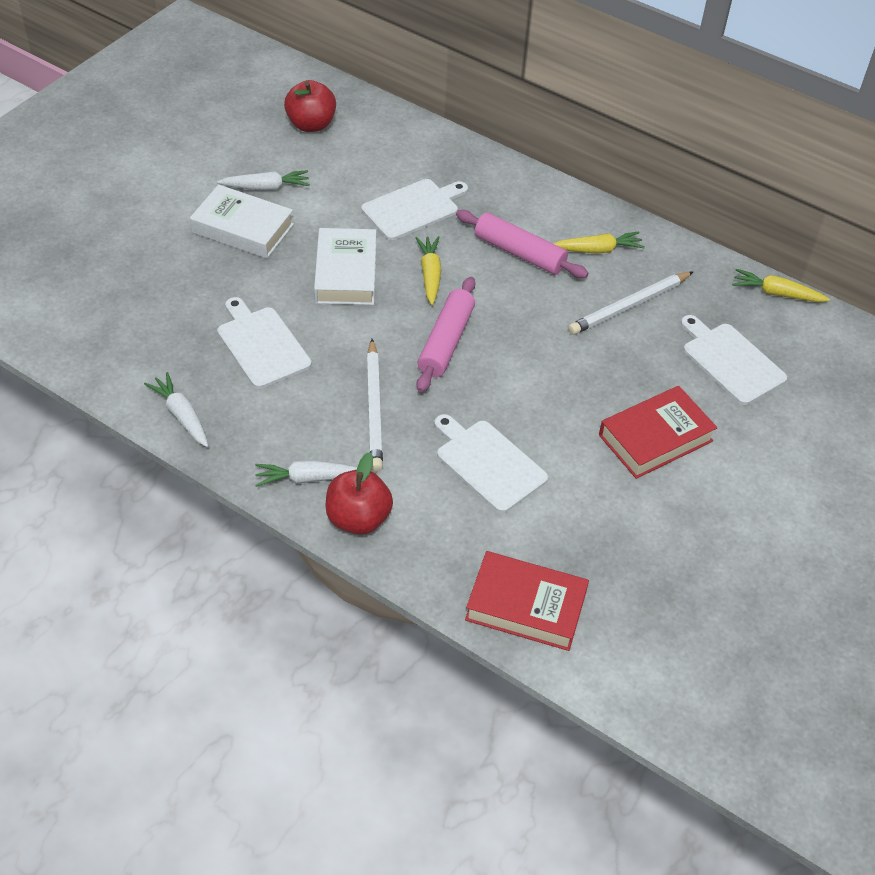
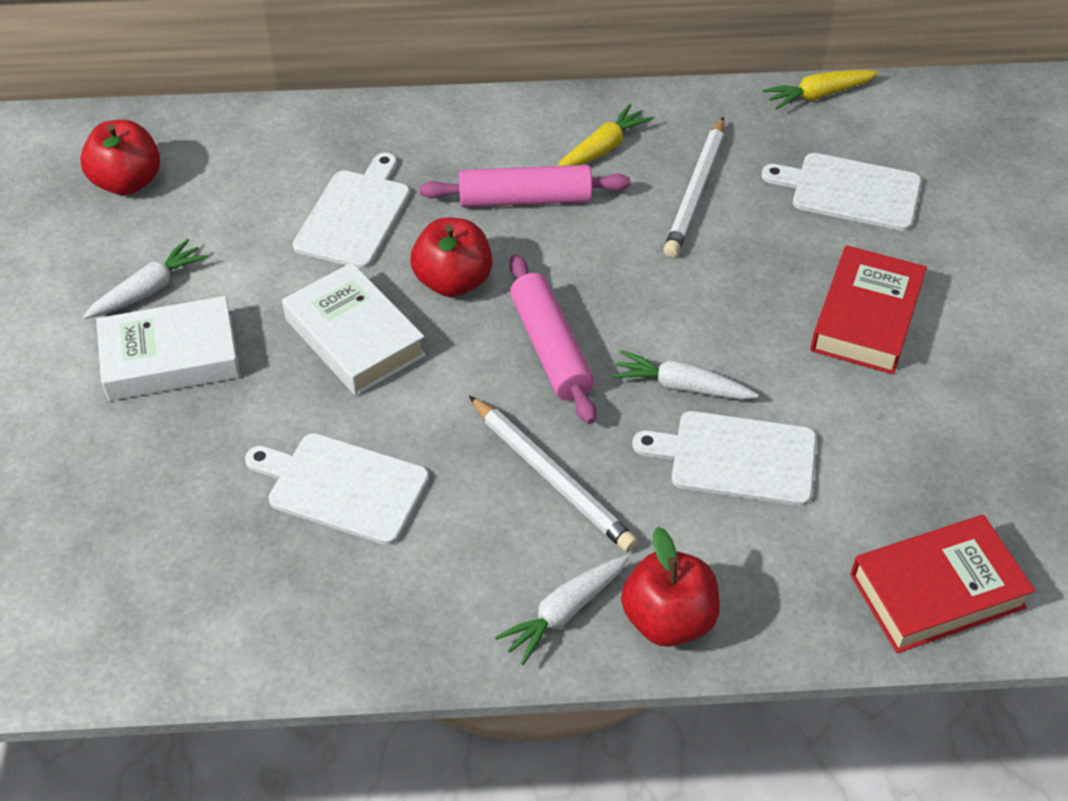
camera: 35 degrees left, 0 degrees up
white carrot [144,372,208,447] -> white carrot moved to [612,350,759,400]
yellow carrot [415,236,442,305] -> red apple [410,218,492,297]

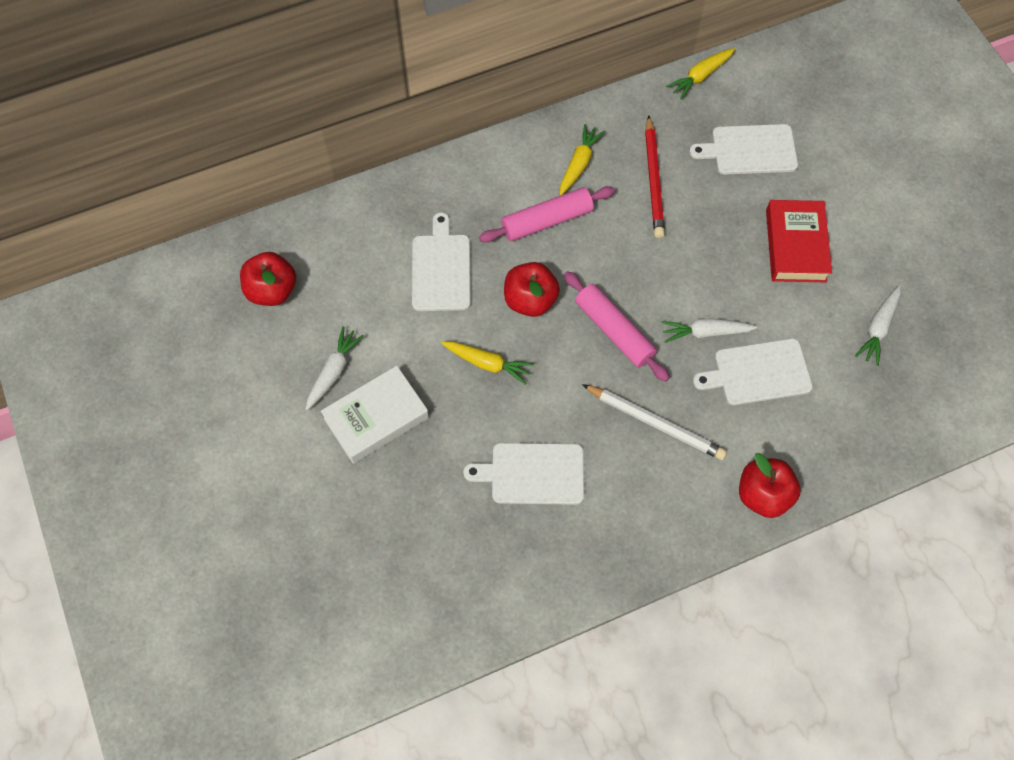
camera: 20 degrees left, 15 degrees up
white book [282,262,426,396] -> yellow carrot [441,341,534,385]
white carrot [495,555,629,665] -> white carrot moved to [855,286,900,366]
white pencil [663,117,724,258] -> red pencil [645,115,665,238]
red book [850,515,1035,653] -> none

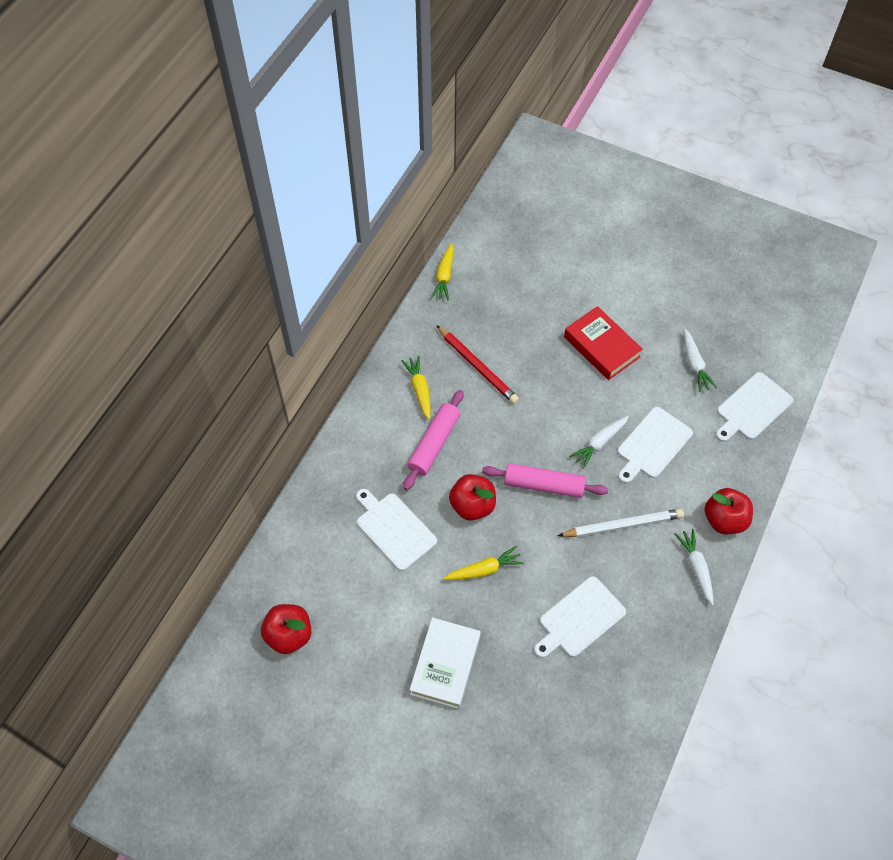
camera: 40 degrees left, 5 degrees down
white carrot [305,326,364,410] -> white carrot moved to [675,529,714,606]
white cutting board [689,124,798,174] -> white cutting board moved to [716,372,794,442]

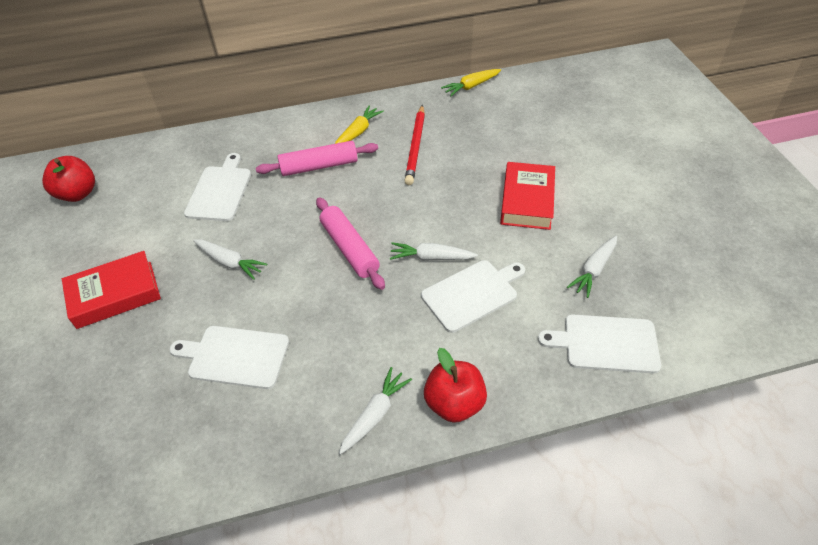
camera: 50 degrees right, 10 degrees down
white book [409,617,481,709] -> red book [62,251,161,329]
yellow carrot [443,546,524,580] -> white carrot [193,239,267,280]
red apple [449,474,496,521] -> none
white pencil [558,509,684,537] -> none
white cutting board [617,407,693,483] -> white cutting board turned 150 degrees clockwise [421,260,525,333]

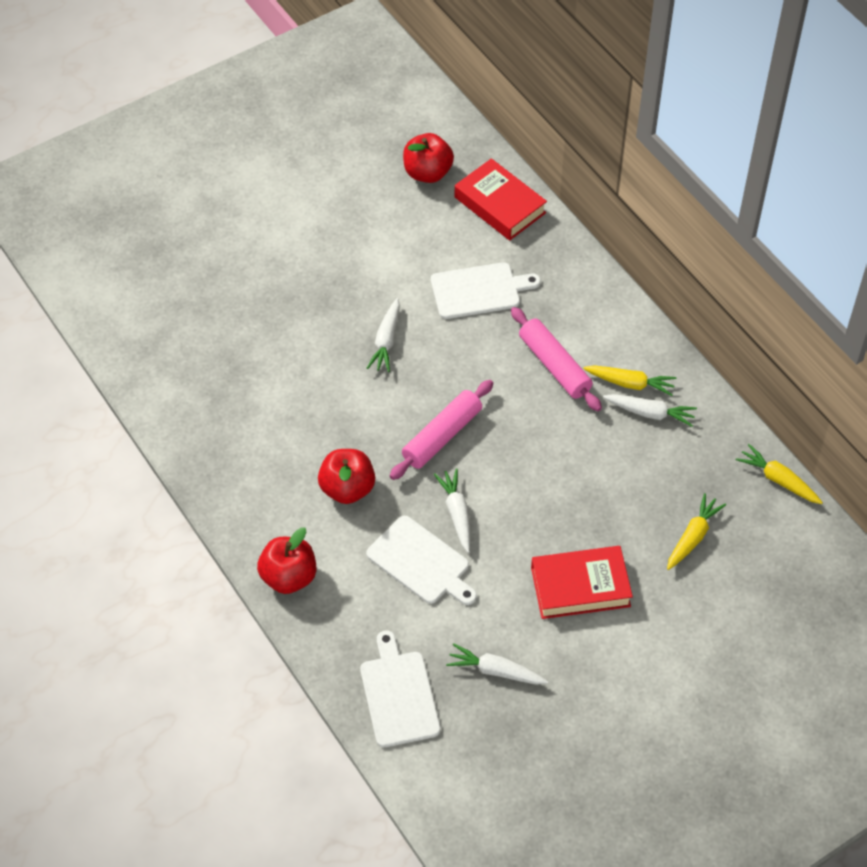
camera: 70 degrees right, 5 degrees up
red book [62,251,161,329] -> red book moved to [455,158,547,240]
white cutting board [169,326,289,389] -> none
white carrot [339,367,412,455] -> white carrot moved to [603,394,697,427]
red pencil [404,105,425,185] -> none
none -> red apple [318,449,375,504]
none -> yellow carrot [667,493,726,570]

